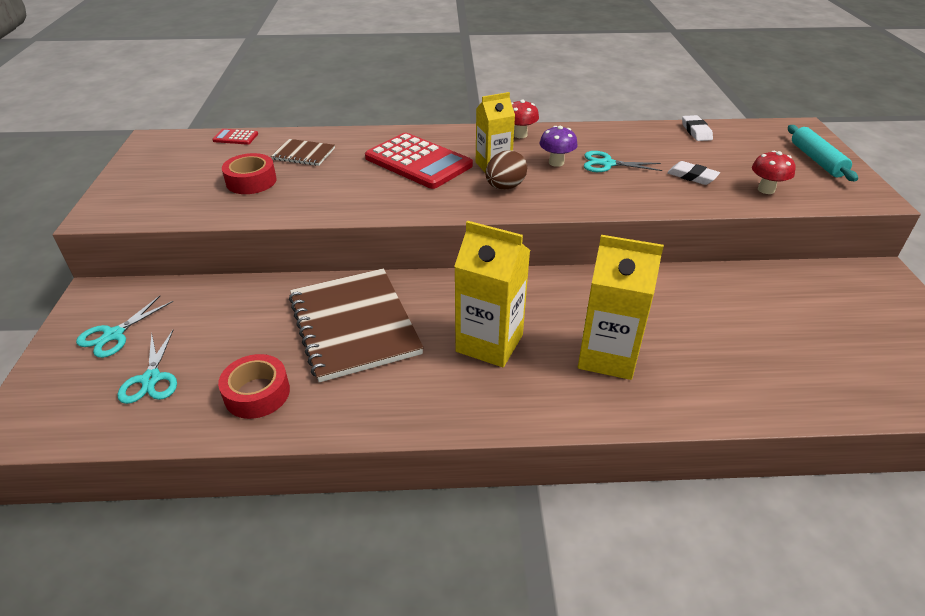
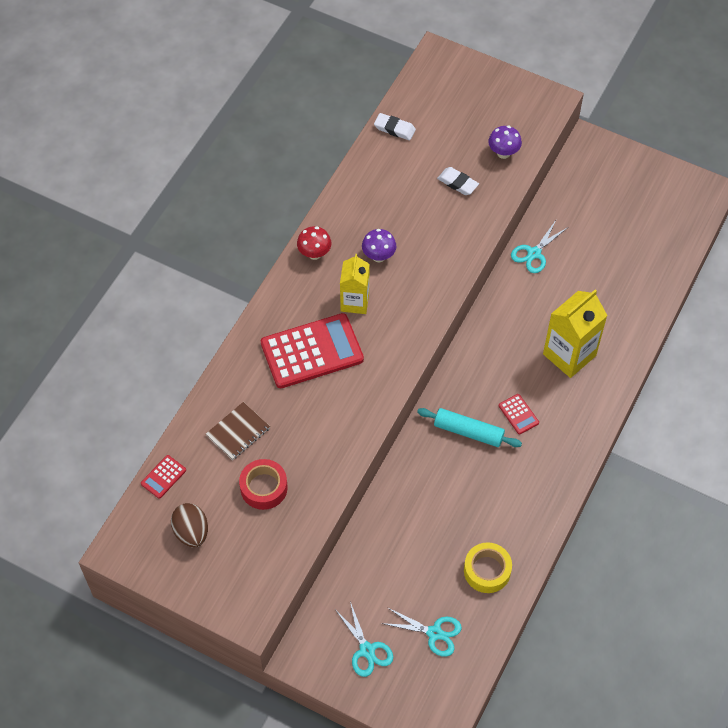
camera: 60 degrees left, 20 degrees up
red tape [218,354,290,419] -> yellow tape [464,542,512,593]
brown notebook [289,268,424,382] -> none
yellow carton [454,221,530,367] -> red calculator [499,394,539,434]
brown egg [485,150,527,190] -> brown egg moved to [171,503,208,548]
turquoise scissors [584,151,662,172] -> turquoise scissors moved to [511,220,568,273]
white eraser [667,161,720,185] -> white eraser turned 60 degrees clockwise [437,167,479,195]
red mushroom [752,151,796,194] -> purple mushroom [488,126,522,159]
turquoise rolling pin [788,125,858,181] -> turquoise rolling pin moved to [417,408,522,447]

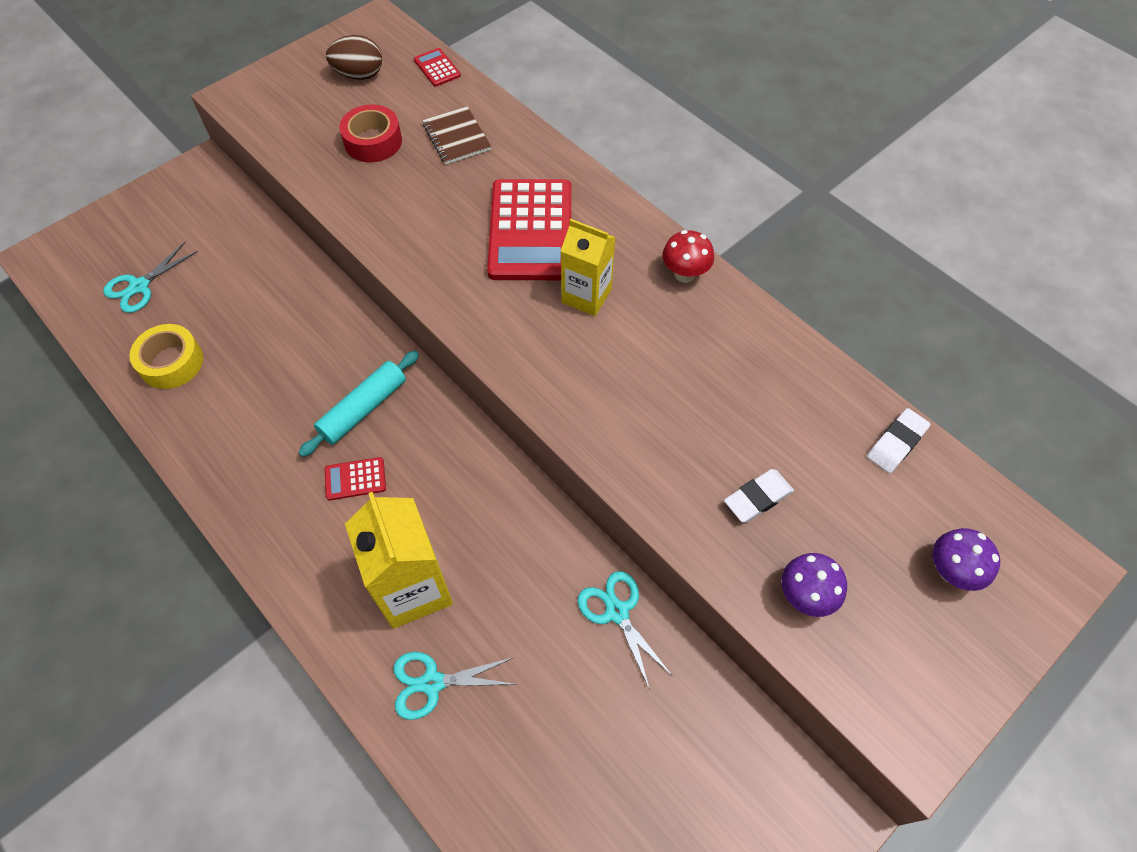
camera: 110 degrees right, 0 degrees up
turquoise scissors [335,602,393,677] -> turquoise scissors moved to [393,652,517,720]
purple mushroom [362,229,397,262] -> purple mushroom moved to [933,528,1000,591]

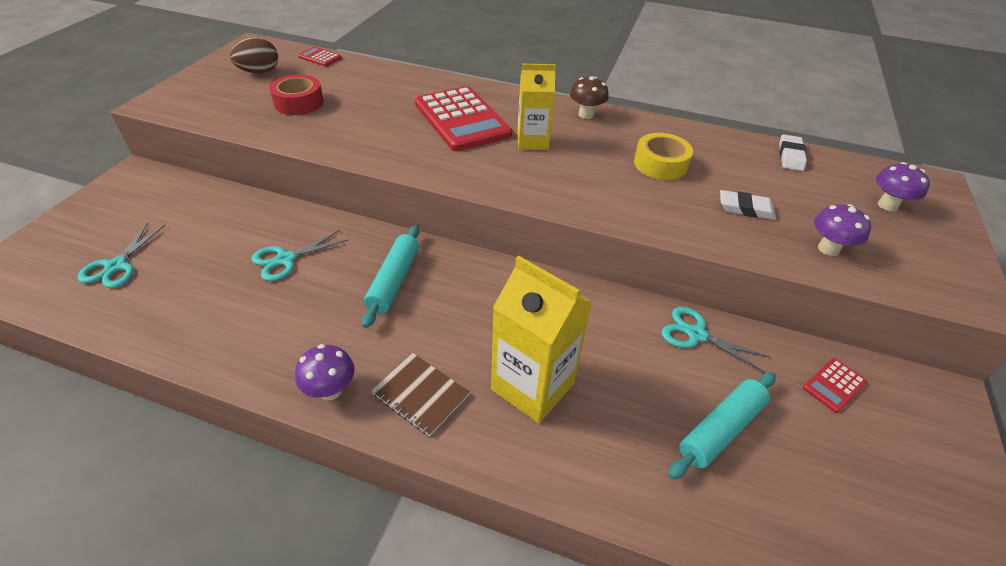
camera: 30 degrees left, 15 degrees down
yellow tape [129,324,203,389] -> yellow tape moved to [634,133,693,180]
red calculator [325,457,386,500] -> red calculator moved to [803,358,867,413]
turquoise scissors [393,652,517,720] -> turquoise scissors moved to [251,230,348,281]
brown notebook [422,106,491,164] -> brown notebook moved to [371,353,470,436]
red mushroom [662,230,714,283] -> brown mushroom [570,76,609,119]
white eraser [724,469,794,523] -> white eraser turned 75 degrees clockwise [720,190,776,220]
none -> purple mushroom [295,344,354,400]
none -> turquoise rolling pin [668,372,776,480]

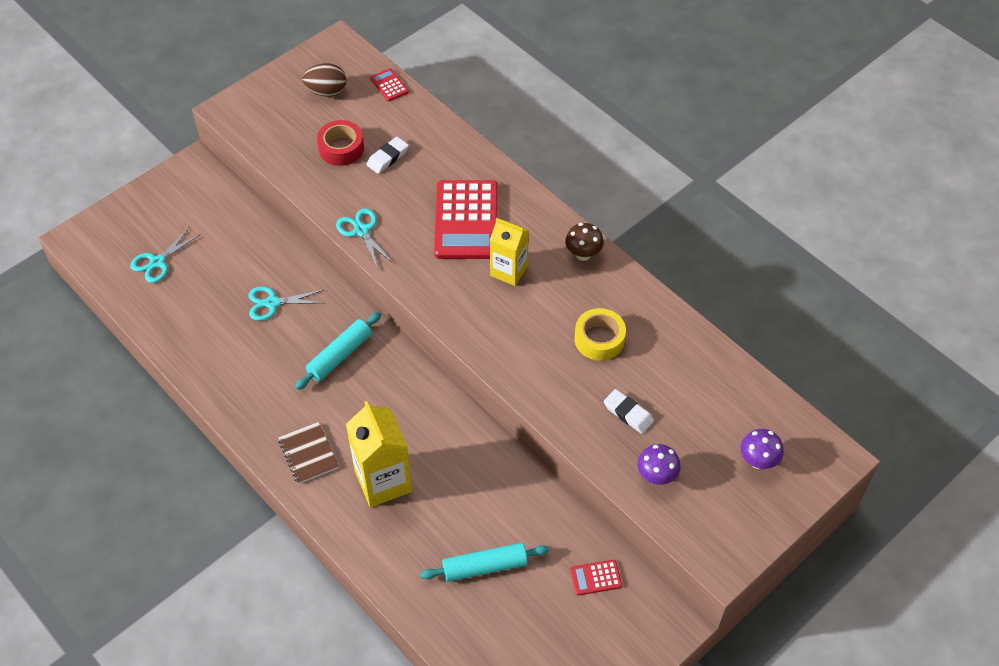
camera: 30 degrees right, 10 degrees up
purple mushroom [295,344,354,400] -> none
turquoise scissors [661,306,770,373] -> turquoise scissors moved to [336,208,393,270]
white eraser [779,134,807,171] -> white eraser moved to [366,137,409,174]

